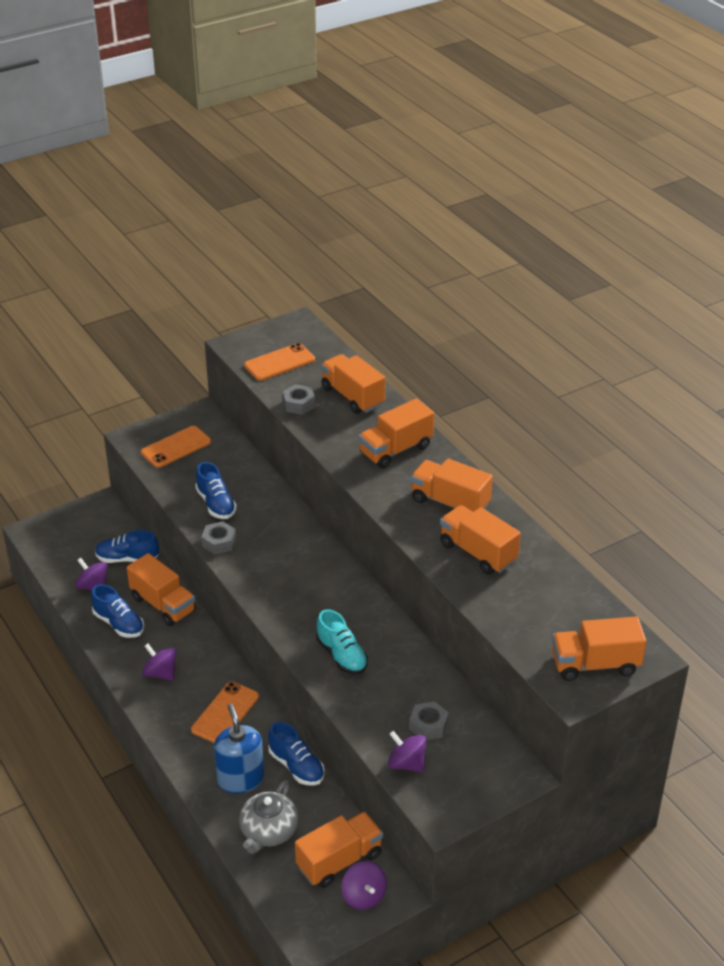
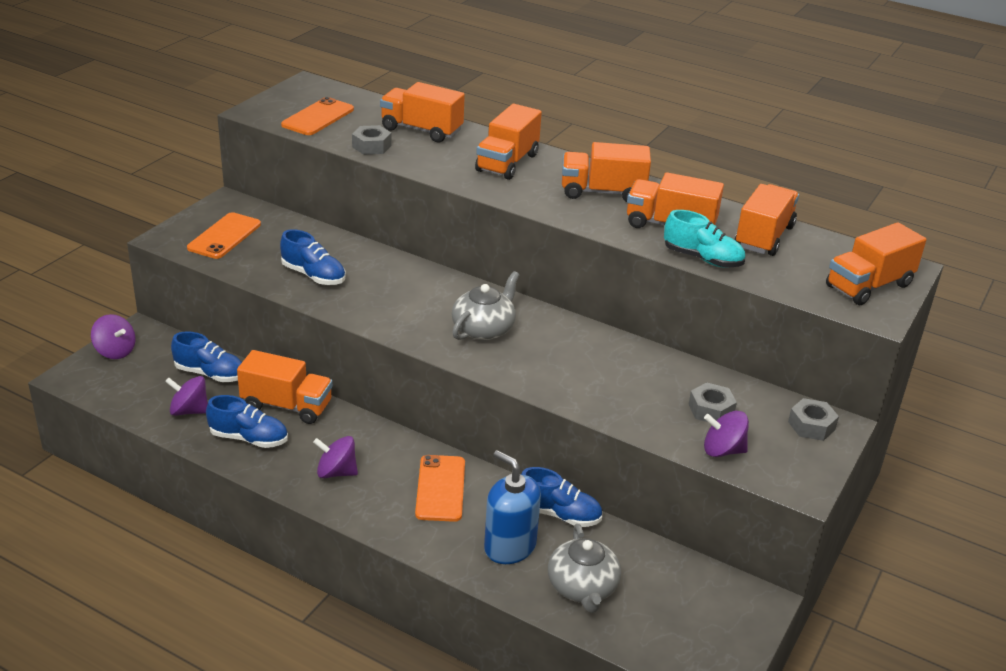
camera: 30 degrees left, 5 degrees down
blue shoe [95,530,159,563] -> blue shoe turned 135 degrees counterclockwise [171,331,242,382]
grey nut [201,521,236,555] -> grey nut moved to [788,398,839,441]
orange truck [295,812,383,888] -> orange truck moved to [735,184,799,256]
turquoise shoe [316,609,368,675] -> turquoise shoe moved to [664,210,745,268]
purple spinning top [341,861,387,910] -> purple spinning top moved to [91,314,135,359]
none -> grey teapot [452,271,519,341]

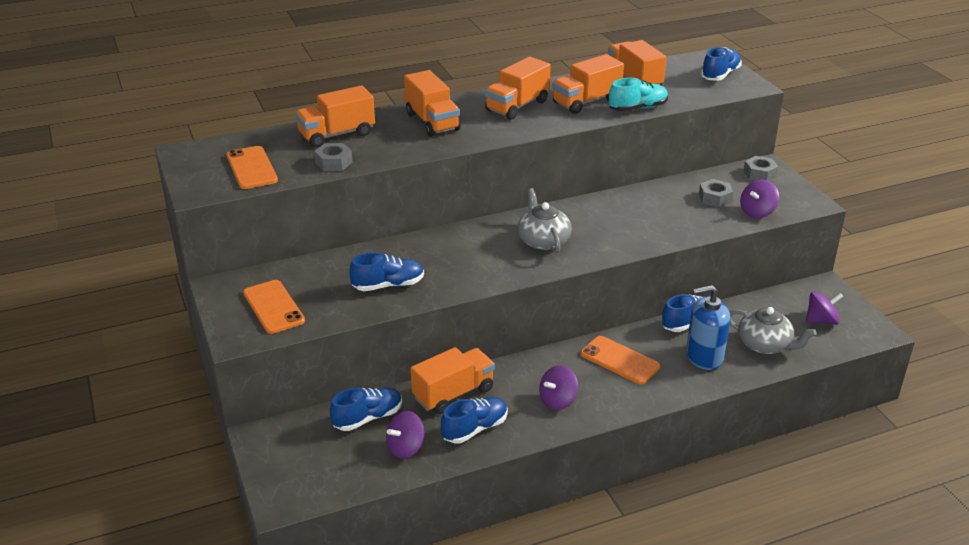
camera: 50 degrees left, 0 degrees up
purple spinning top [91,314,135,359] -> purple spinning top moved to [806,292,843,325]
orange truck [826,222,926,305] -> blue shoe [701,47,742,81]

